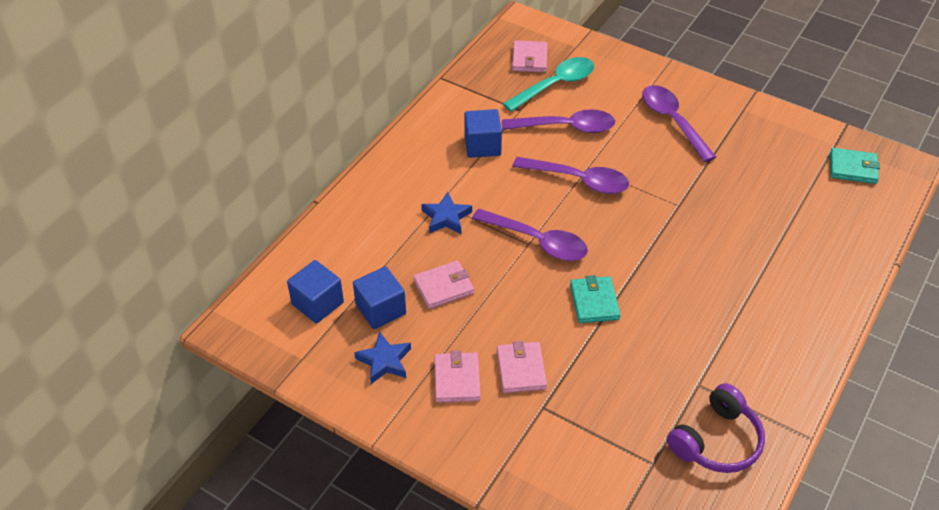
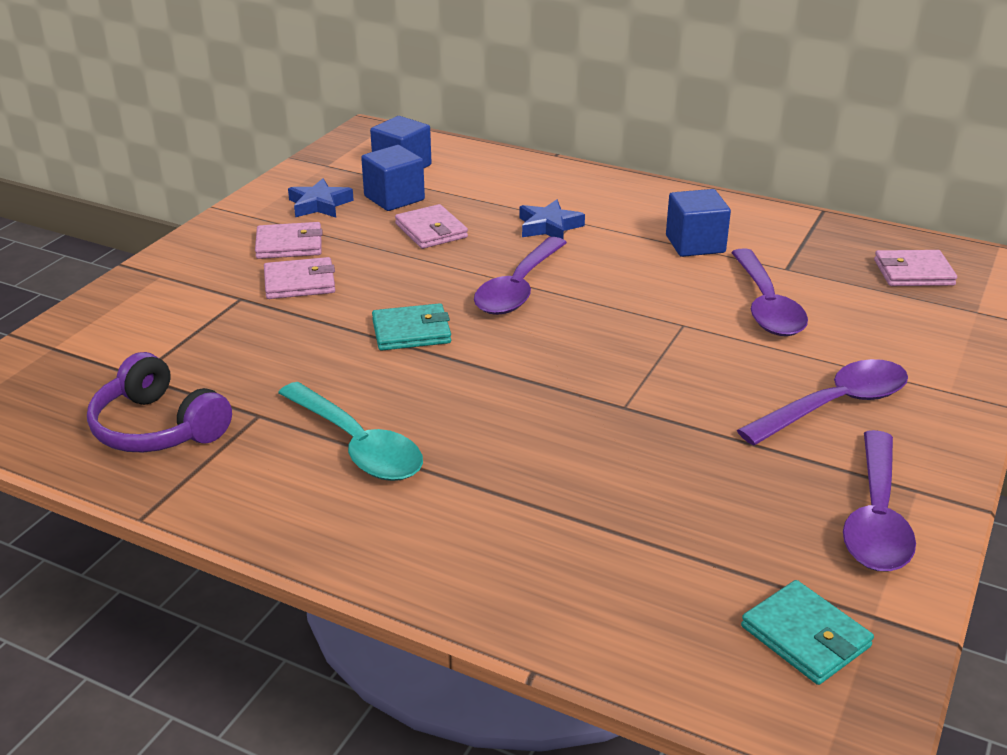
camera: 85 degrees right, 15 degrees down
turquoise spoon [503,57,594,112] -> turquoise spoon moved to [278,382,423,481]
purple spoon [513,157,629,194] -> purple spoon moved to [843,430,916,571]
turquoise wallet [830,148,880,184] -> turquoise wallet turned 45 degrees counterclockwise [741,580,874,685]

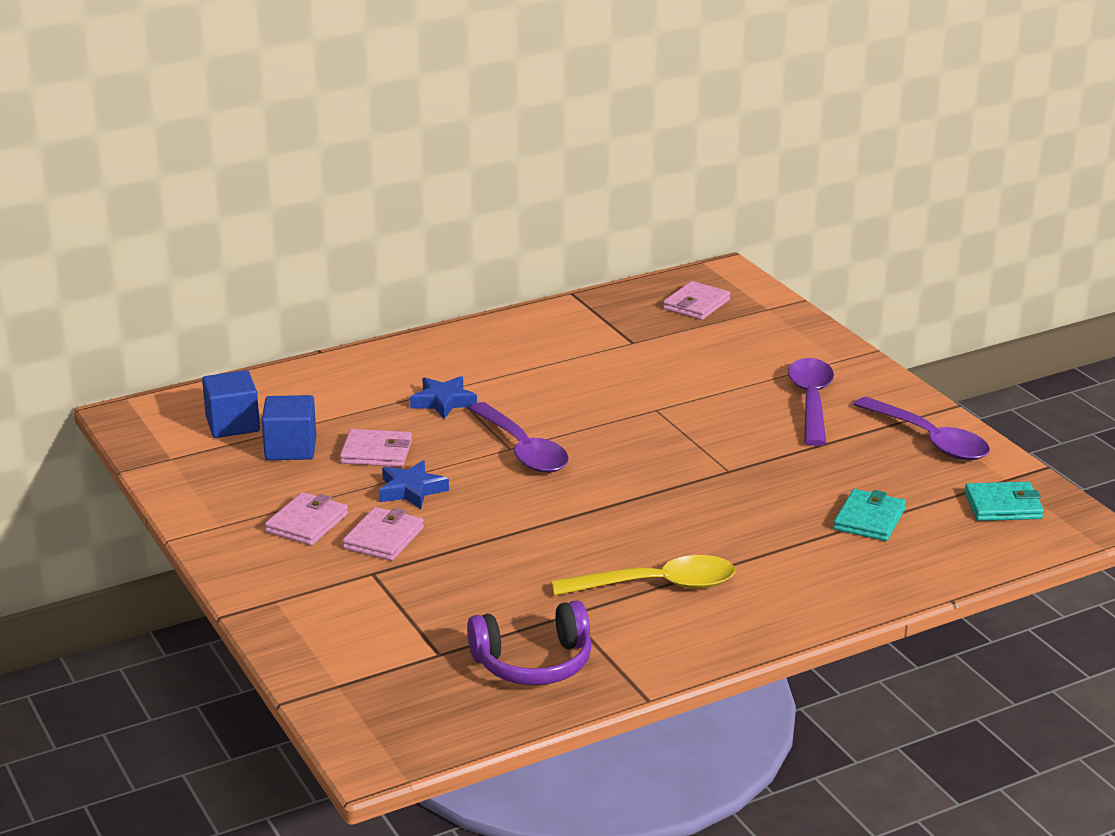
camera: 55 degrees left, 5 degrees down
turquoise spoon [278,382,423,481] -> yellow spoon [552,555,735,595]
blue star [288,178,354,218] -> blue star moved to [379,460,449,509]
turquoise wallet [372,303,451,351] -> turquoise wallet moved to [833,489,906,541]
blue cube [666,189,731,257] -> none
purple spoon [731,248,808,336] -> none

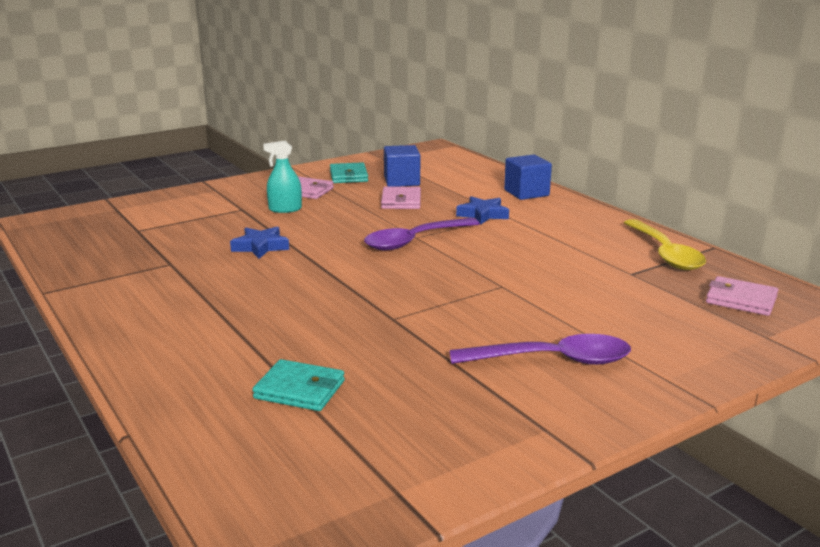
camera: 85 degrees right, 5 degrees down
blue cube [202,370,260,438] -> blue cube moved to [504,155,552,200]
pink wallet [343,507,424,561] -> turquoise spray bottle [263,141,302,213]
blue star [379,460,449,509] -> blue star moved to [230,227,289,259]
purple headphones [467,600,592,685] -> none
yellow spoon [552,555,735,595] -> yellow spoon moved to [623,219,706,270]
purple spoon [854,397,990,460] -> none
turquoise wallet [965,482,1044,521] -> turquoise wallet moved to [330,162,368,183]

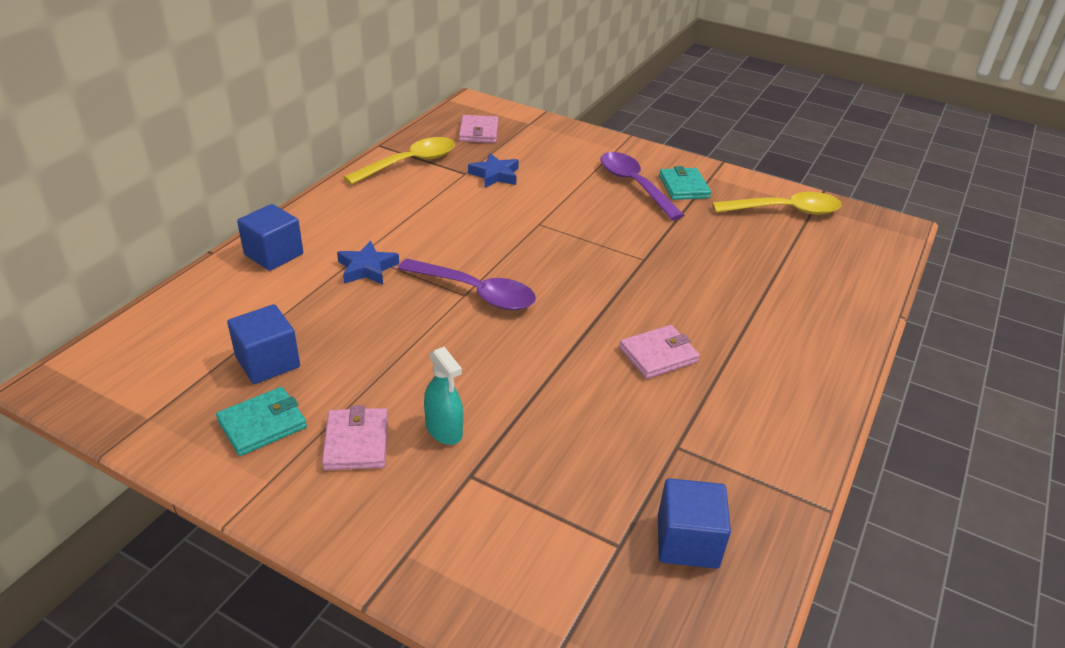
camera: 120 degrees left, 15 degrees up
blue star [230,227,289,259] -> blue star moved to [468,153,519,188]
turquoise wallet [252,359,345,411] -> turquoise wallet moved to [659,166,711,200]
pink wallet [381,187,421,209] -> pink wallet moved to [619,325,700,379]
none -> blue cube [658,478,731,569]
none -> yellow spoon [712,192,842,215]

